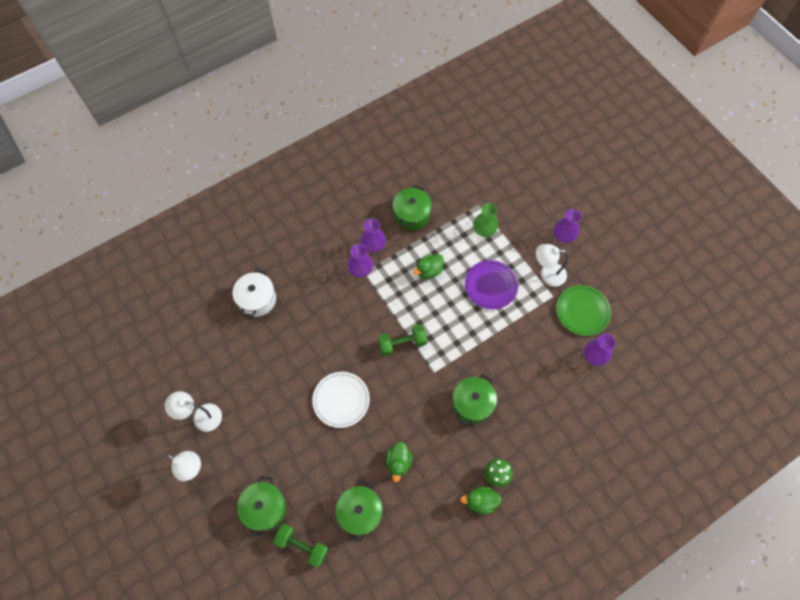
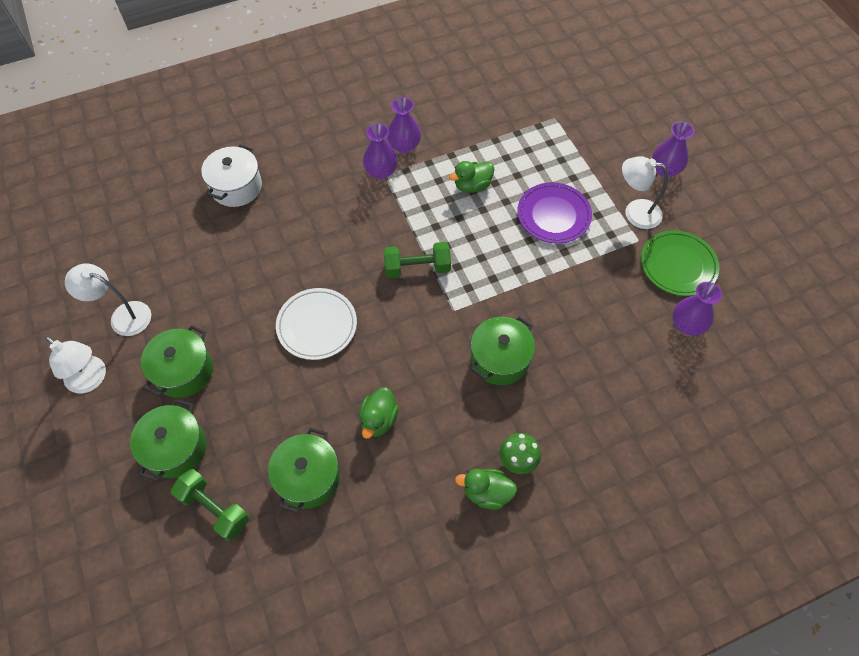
camera: 10 degrees right, 5 degrees down
green pot [393,185,432,230] -> green pot moved to [141,325,213,398]
green vase [473,203,498,237] -> none

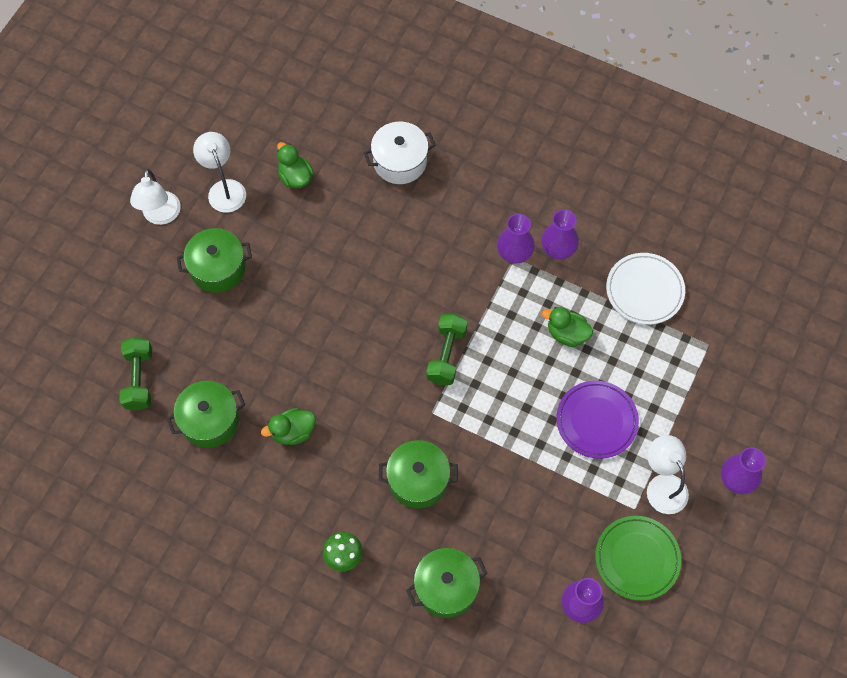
camera: 50 degrees right, 5 degrees up
green pot [130,399,207,481] -> green pot moved to [406,548,487,618]
white plate [276,288,357,360] -> white plate moved to [606,253,685,325]
green dumbbell [383,242,451,278] -> green dumbbell turned 60 degrees clockwise [426,314,468,385]
green duck [455,469,517,510] -> green duck moved to [277,142,314,189]

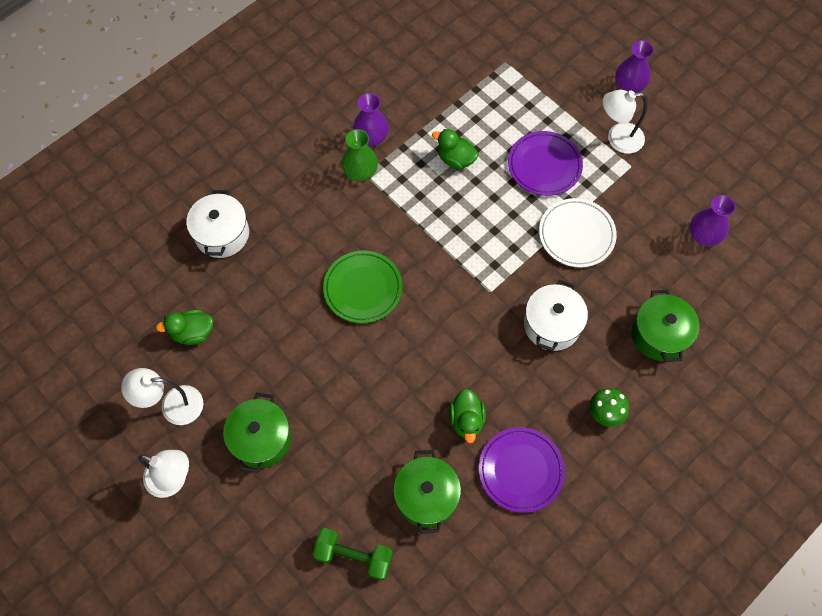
camera: 70 degrees left, 0 degrees up
green pot [379,440,458,509] -> white pot [524,280,588,352]
green dumbbell [426,314,468,385] -> none
purple vase [497,214,535,264] -> green vase [341,129,378,181]
green duck [542,307,593,347] -> green duck turned 75 degrees clockwise [432,129,479,169]
green plate [595,516,681,601] -> green plate moved to [323,250,402,323]
white plate [606,253,685,325] -> white plate moved to [539,198,617,268]
none -> purple plate [479,427,565,513]

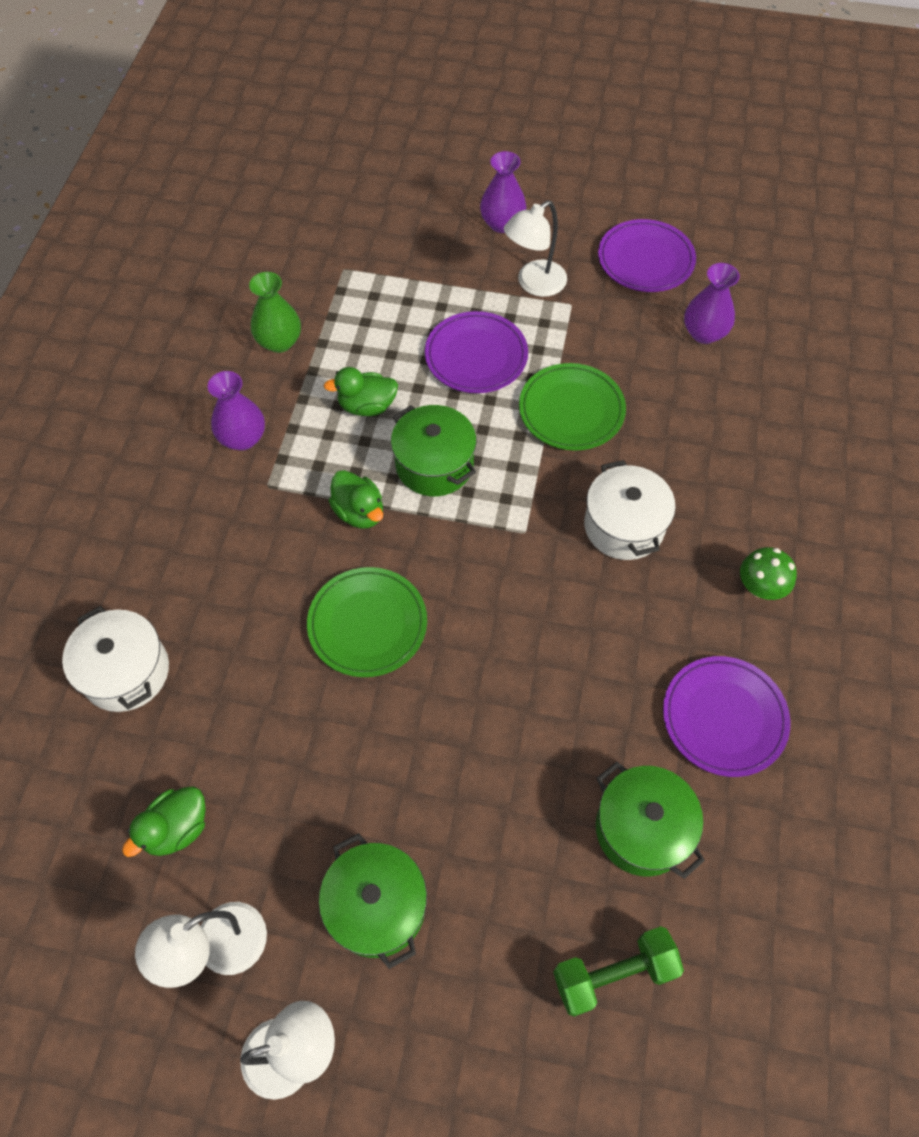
camera: 35 degrees left, 5 degrees down
green vase [341,129,378,181] -> green vase moved to [249,272,301,353]
green duck [449,389,486,443] -> green duck moved to [329,470,383,529]
white plate [539,198,617,268] -> green plate [519,363,626,450]
green pot [631,290,700,362] -> green pot moved to [391,405,476,496]
none -> purple plate [598,219,696,292]

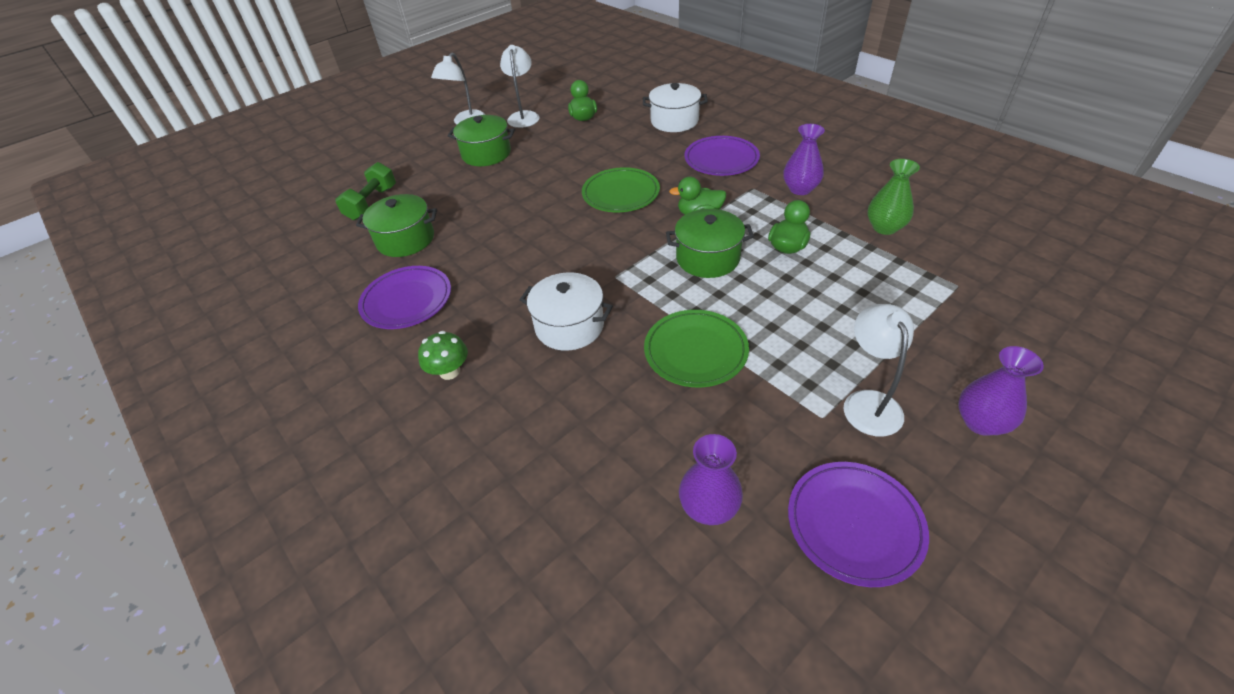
camera: 130 degrees right, 15 degrees down
purple plate [425,311,528,393] -> purple plate moved to [685,136,760,176]

